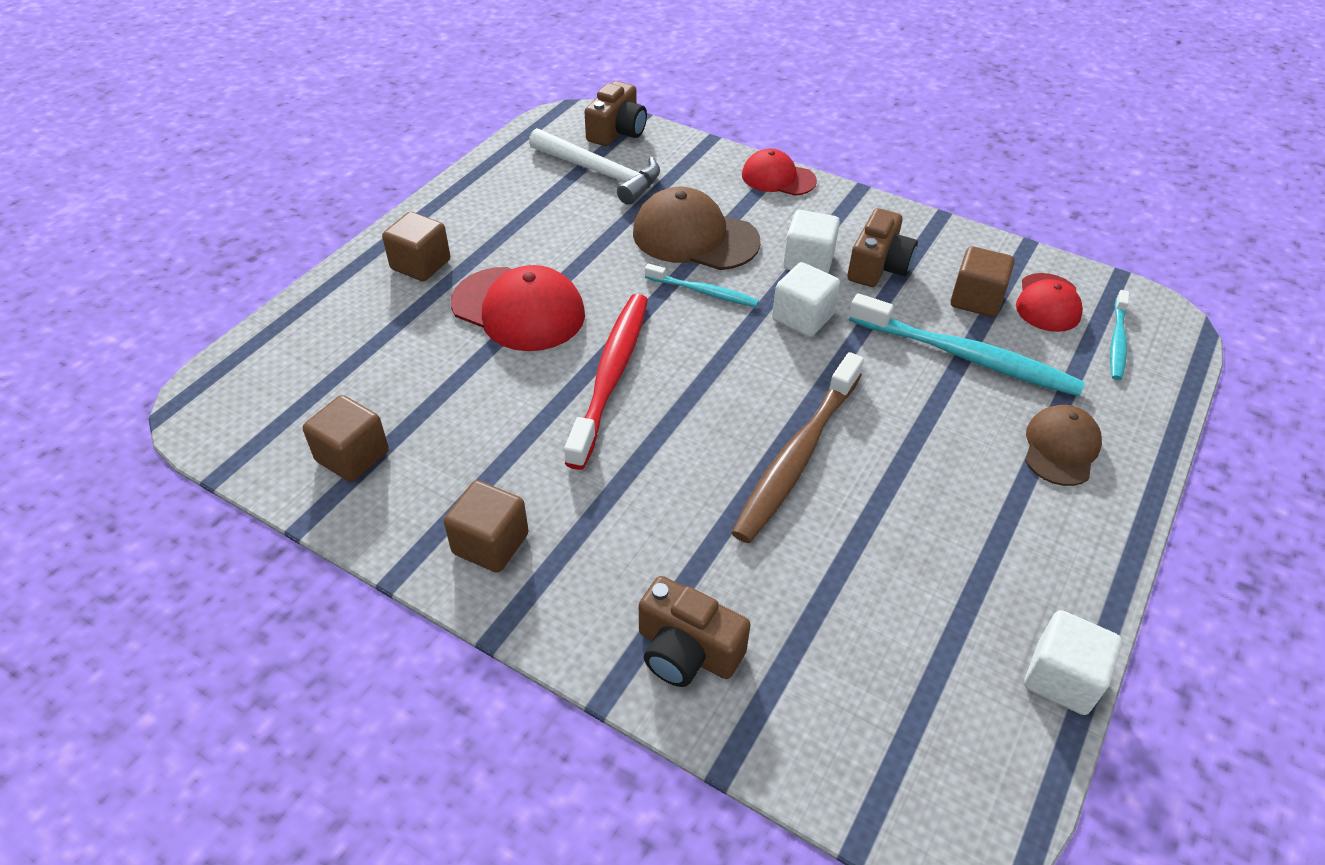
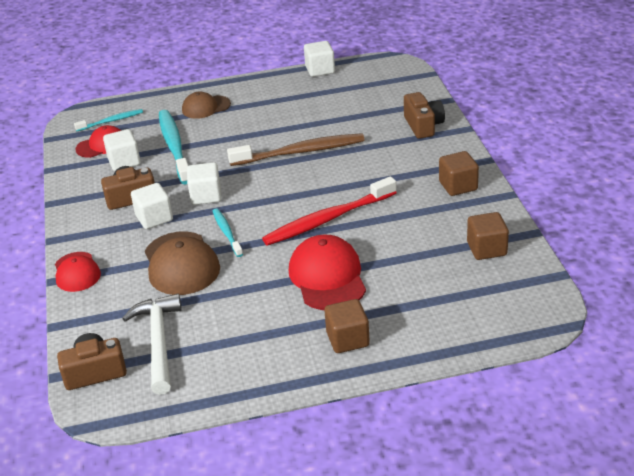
camera: 130 degrees left, 10 degrees down
brown cube [950,246,1014,317] -> white cube [103,129,141,171]

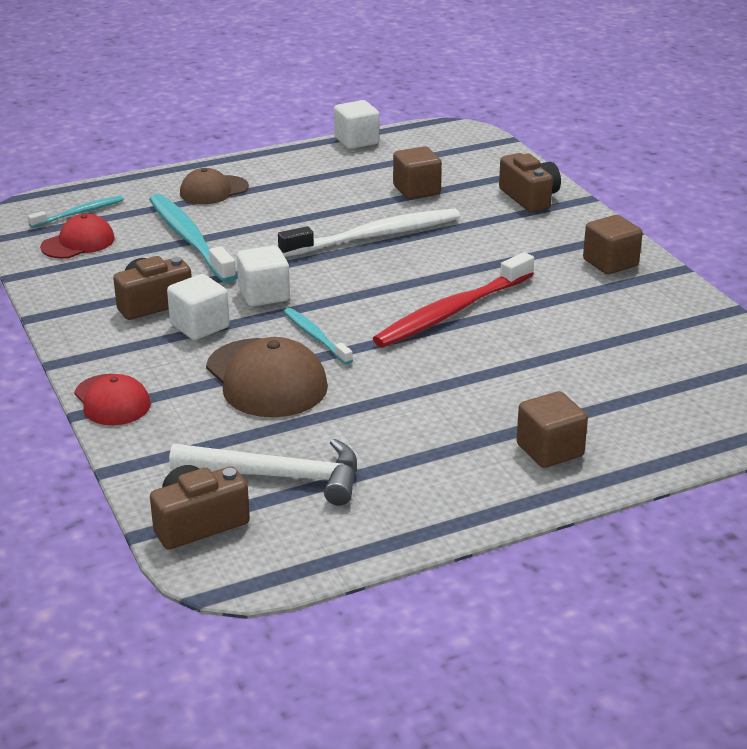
camera: 15 degrees left, 5 degrees down
white cube [103,129,141,171] -> none
white hammer [122,294,182,395] -> white hammer turned 120 degrees clockwise [169,439,357,505]
brown toothbrush [227,133,365,166] -> white toothbrush [278,209,460,257]
red cap [289,235,366,310] -> none
brown cube [467,212,509,260] -> brown cube moved to [393,146,442,199]

